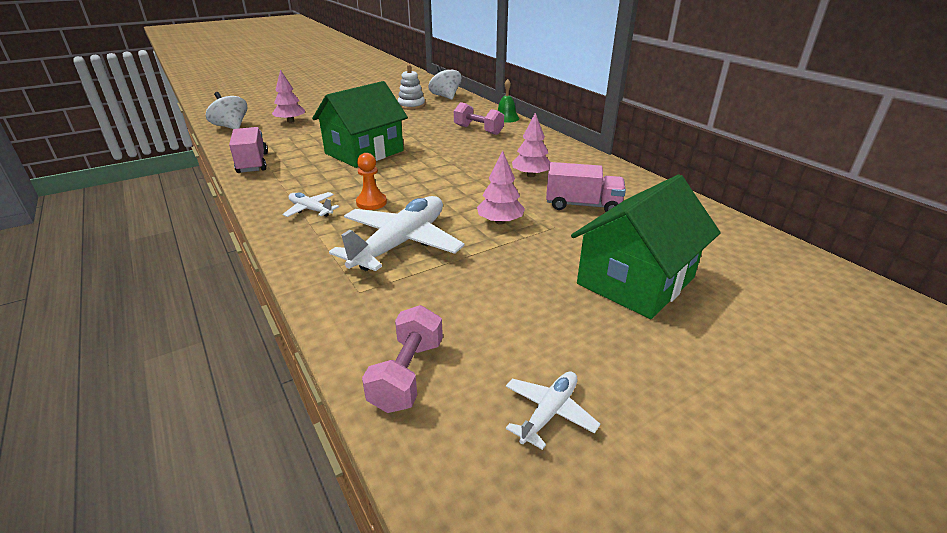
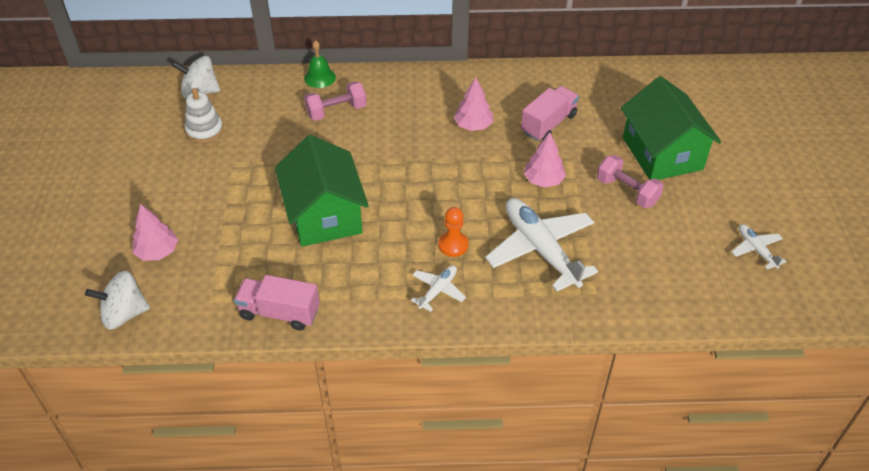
camera: 60 degrees left, 15 degrees up
white plane [283,192,339,217] -> white plane turned 150 degrees clockwise [411,265,466,312]
pink dumbbell [362,305,443,413] -> pink dumbbell moved to [597,155,664,208]

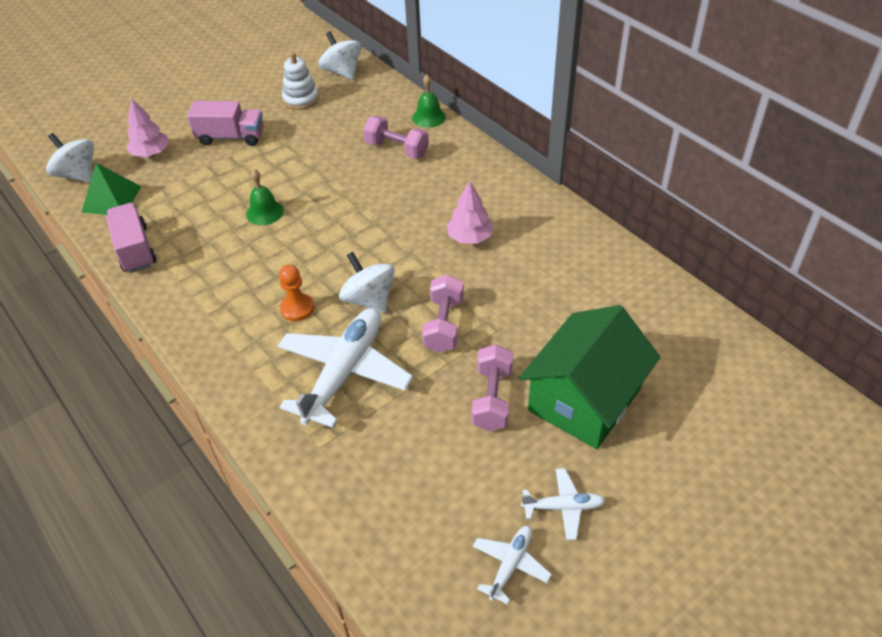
camera: 55 degrees right, 0 degrees up
green house [275,135,369,247] -> green bell [246,169,284,225]
white plane [411,265,466,312] -> white plane moved to [521,468,605,540]
pink truck [521,86,579,141] -> pink truck moved to [187,101,264,146]
pink tree [524,132,566,187] -> pink dumbbell [422,274,463,353]
none -> green pyramid [81,163,142,215]
none -> white spinning top [339,252,395,314]

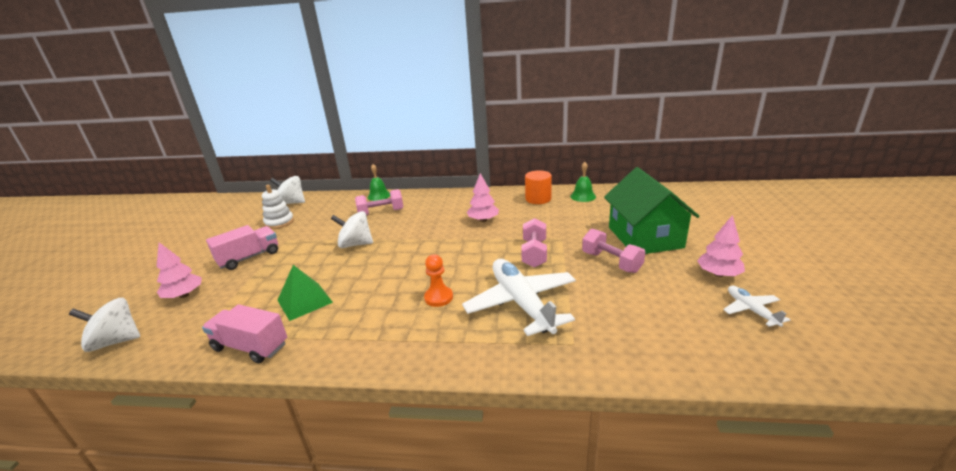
camera: 45 degrees left, 20 degrees down
green pyramid [81,163,142,215] -> green pyramid moved to [277,265,333,321]
green bell [246,169,284,225] -> green bell moved to [570,162,596,202]
white spinning top [339,252,395,314] -> white spinning top moved to [331,211,373,248]
pink dumbbell [422,274,463,353] -> pink dumbbell turned 45 degrees clockwise [521,218,547,267]
white plane [521,468,605,540] -> pink tree [697,215,745,277]
none -> orange cylinder [525,170,552,204]

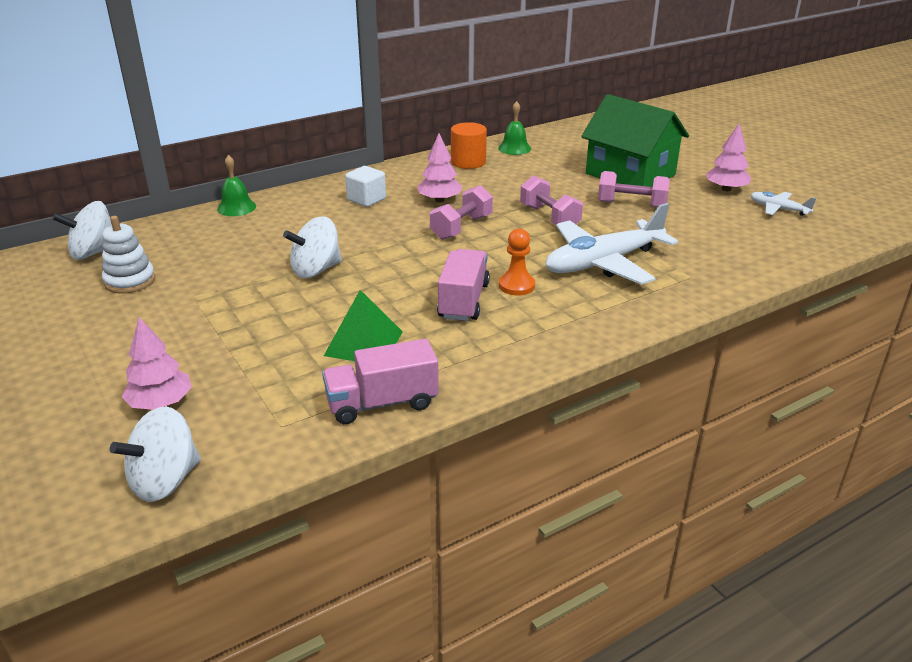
camera: 40 degrees left, 5 degrees up
pink truck [206,225,278,270] -> pink truck moved to [437,249,490,321]
pink dumbbell [355,189,403,215] -> pink dumbbell moved to [430,185,493,240]
white plane [462,259,576,336] -> white plane turned 60 degrees counterclockwise [546,203,678,284]
none -> white cube [345,166,386,207]

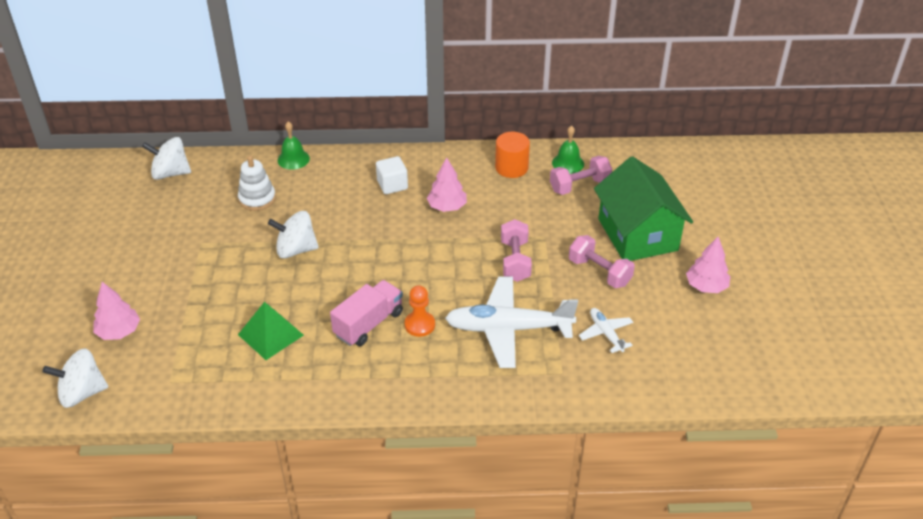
camera: 30 degrees right, 10 degrees up
white stacking toy [102,216,155,293] -> white stacking toy moved to [238,156,276,211]
pink truck [322,339,439,424] -> none
pink dumbbell [430,185,493,240] -> pink dumbbell moved to [550,156,612,195]
white plane [750,191,817,216] -> white plane moved to [579,308,633,353]

